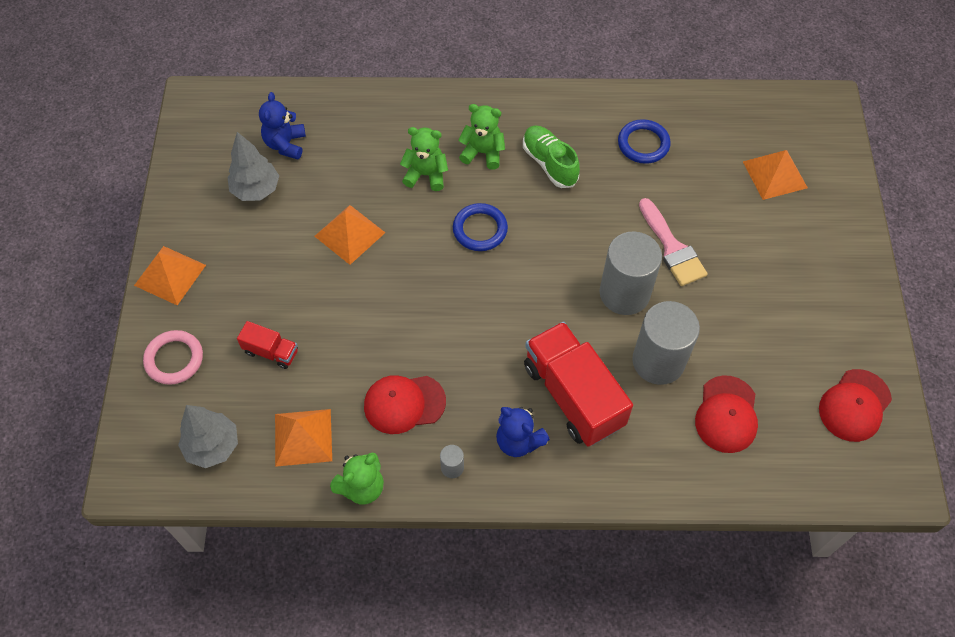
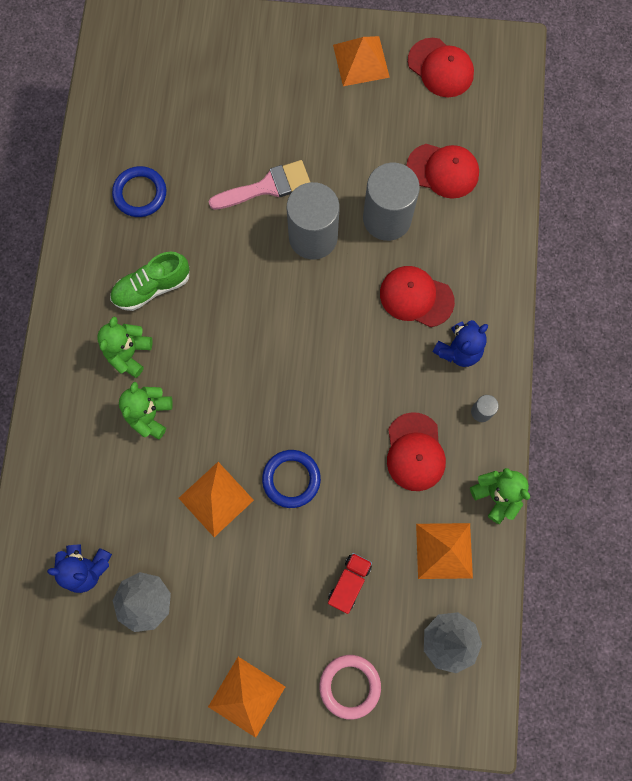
camera: 85 degrees left, 15 degrees up
blue ring [453,203,508,251] -> blue ring moved to [262,450,321,508]
red truck [524,321,633,447] -> red cap [380,266,455,327]
orange pyramid [743,150,808,200] -> orange pyramid moved to [333,36,390,86]

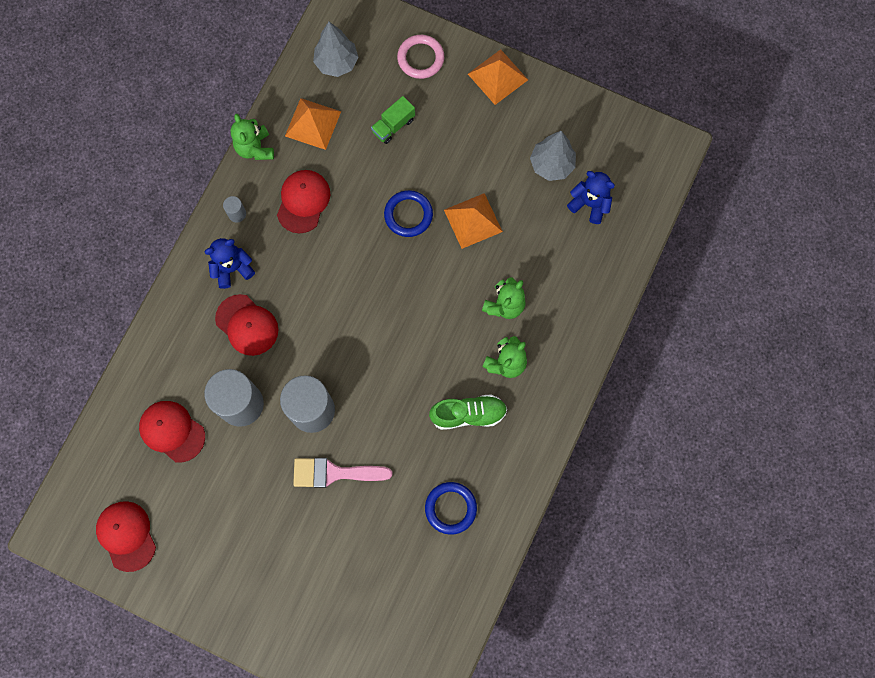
camera: 160 degrees left, 0 degrees up
red truck [328,553,372,614] -> green truck [371,96,415,144]
orange pyramid [333,36,390,86] -> none

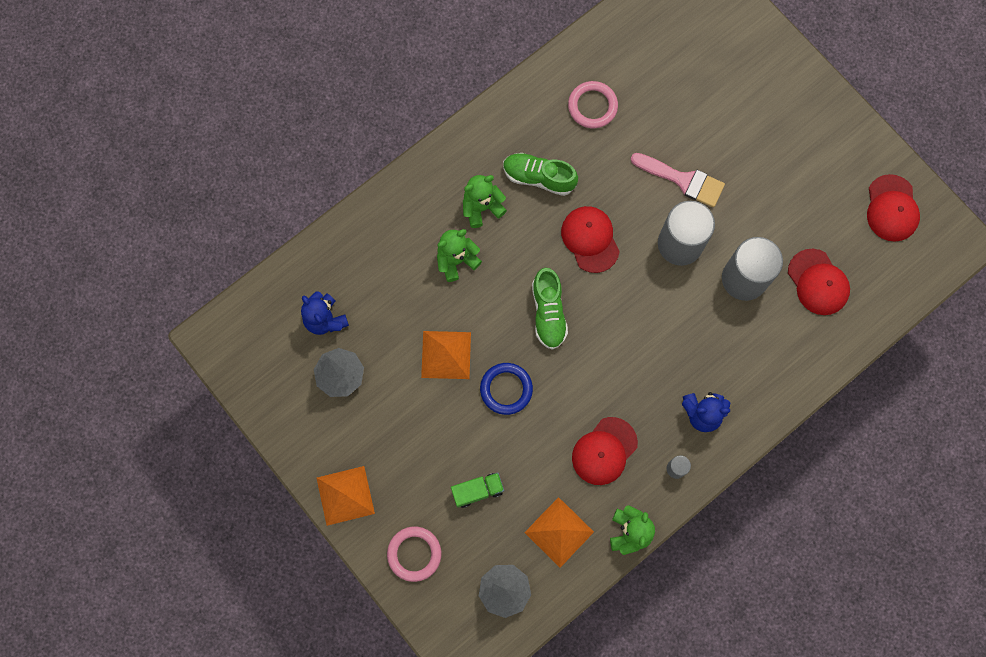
camera: 155 degrees left, 0 degrees up
red cap [215,294,278,356] -> red cap moved to [561,206,620,273]
blue ring [425,482,477,535] -> pink ring [568,81,618,128]
none -> green shoe [532,268,568,350]

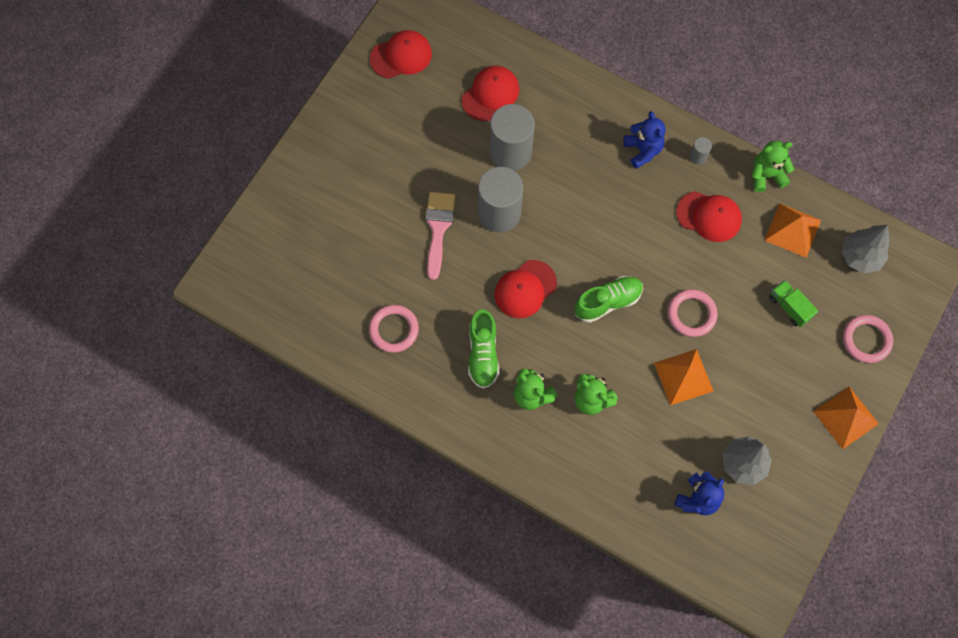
camera: 110 degrees left, 5 degrees down
blue ring [480,363,533,415] -> pink ring [668,289,718,337]

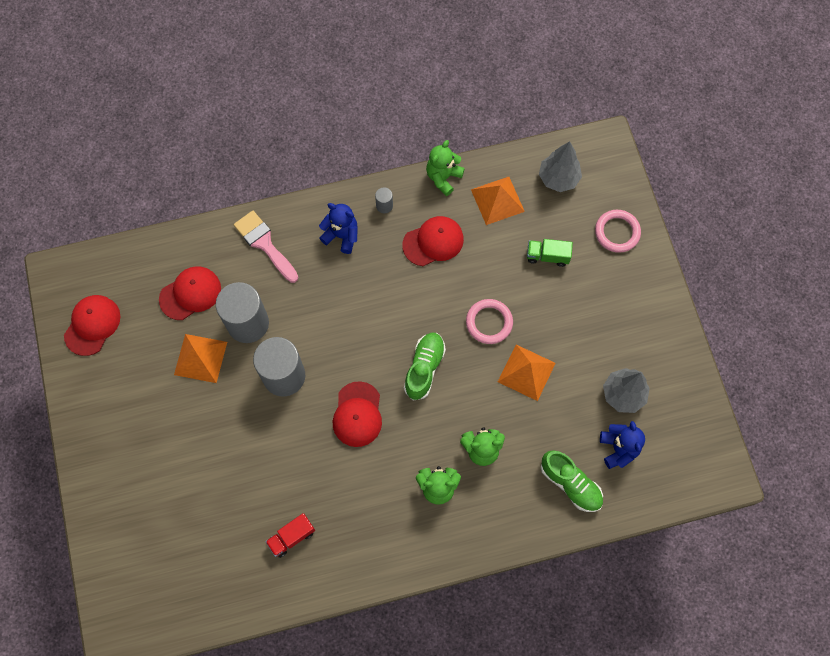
camera: 45 degrees left, 0 degrees up
pink ring [369,305,419,353] -> red truck [265,513,315,558]
pink brush [426,192,455,280] -> pink brush moved to [234,211,298,283]
red cap [462,66,519,121] -> red cap turned 60 degrees clockwise [159,266,221,320]
green shoe [468,309,499,389] -> green shoe moved to [541,450,603,512]
orange pyramid [813,387,879,449] -> orange pyramid moved to [174,334,227,383]

